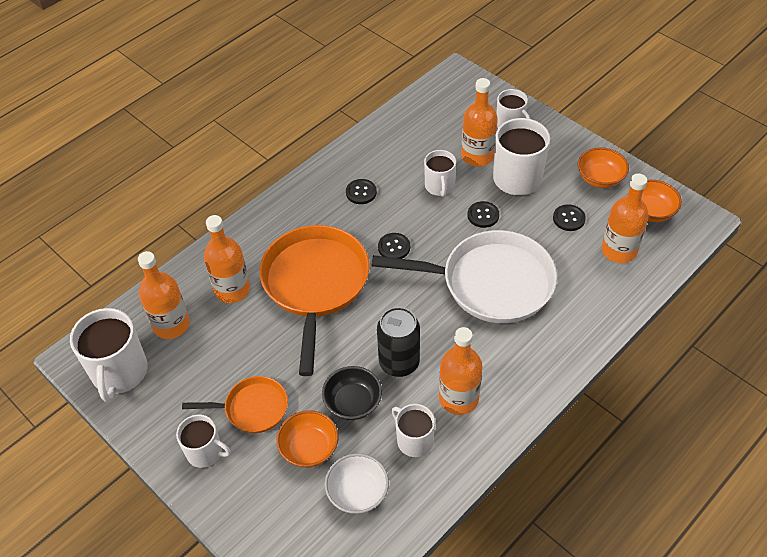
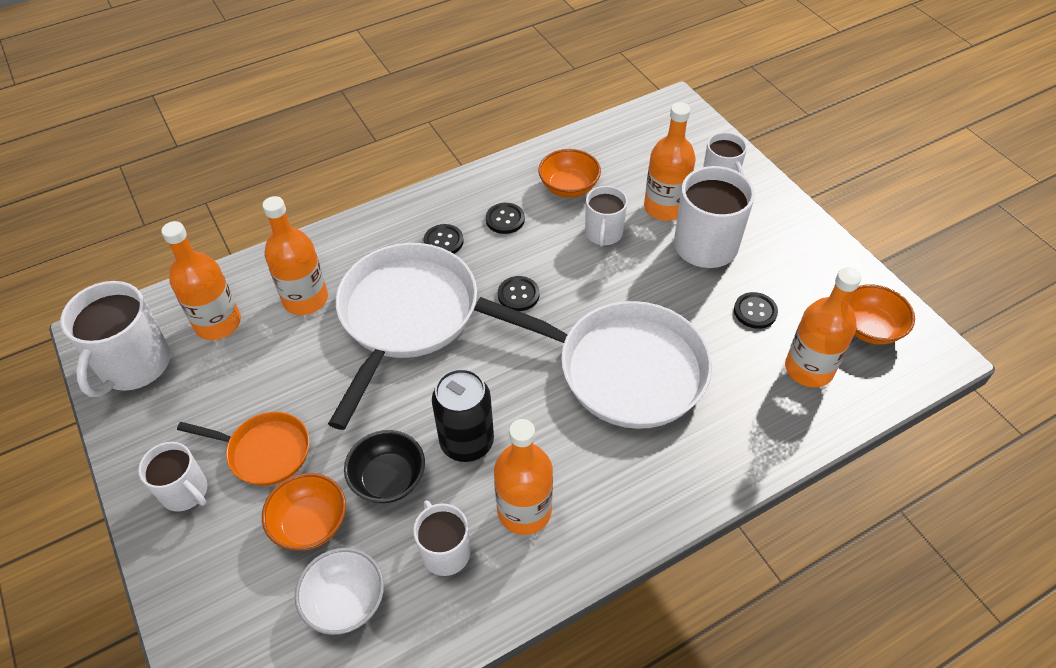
camera: 15 degrees right, 0 degrees up
orange pan [259,225,369,376] -> white pan [328,243,477,430]
black button [468,201,499,228] -> black button moved to [424,224,464,254]
orange bowl [578,147,629,188] -> orange bowl moved to [538,149,601,198]

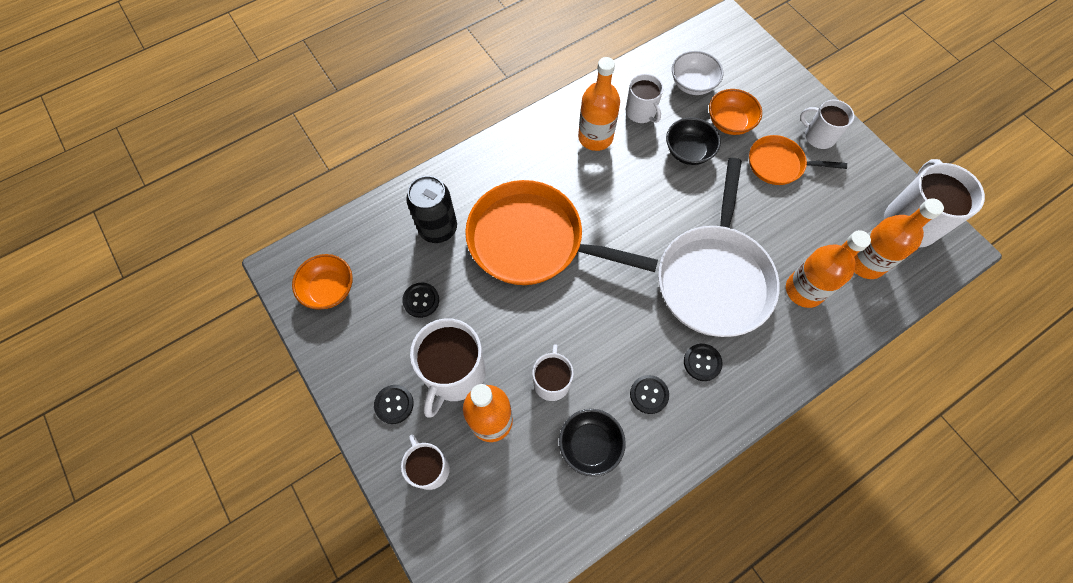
camera: 175 degrees right, 15 degrees up
black can [432,369,494,462] -> black can moved to [406,176,457,243]
white pan [474,297,712,429] -> orange pan [465,180,658,285]
black button [498,276,539,311] -> black button moved to [374,385,414,424]
orange bowl [538,149,601,198] -> black bowl [559,409,626,477]
orange bottle [785,268,861,387] -> none

